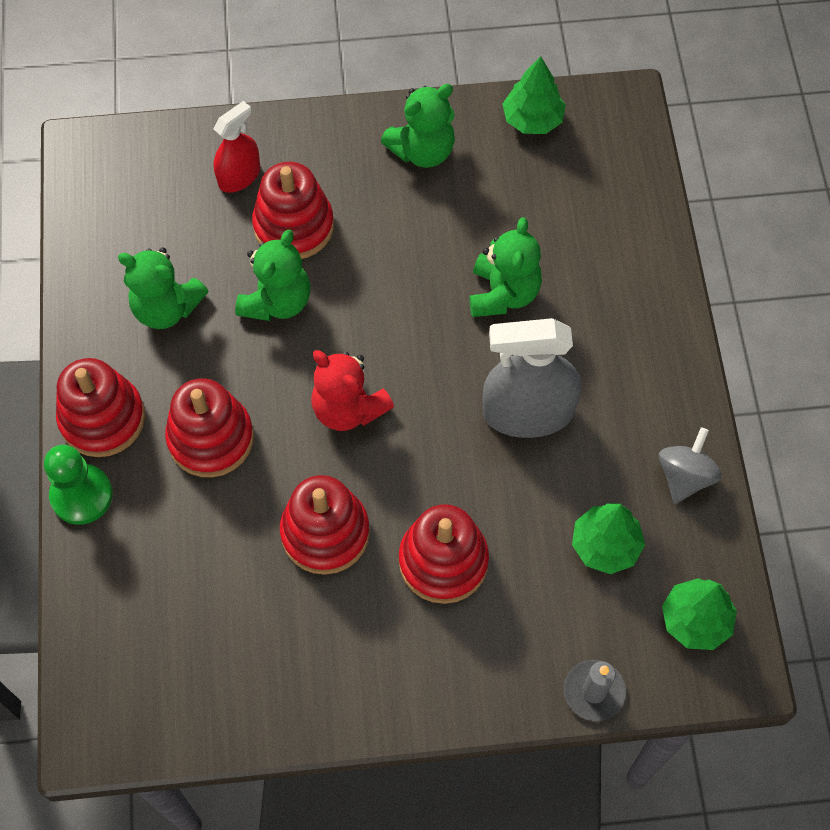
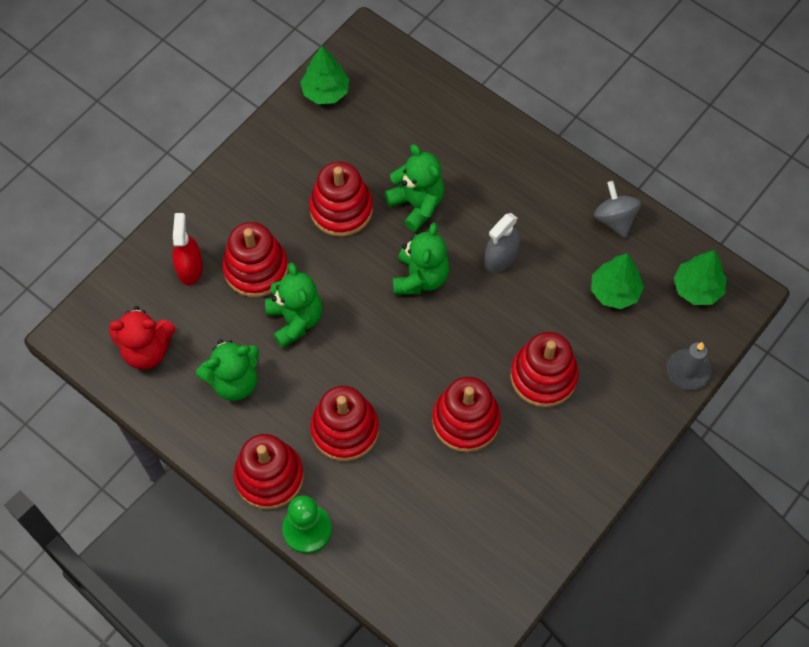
camera: 45 degrees left, 0 degrees up
red teddy bear [311,350,394,431] -> red teddy bear moved to [109,306,176,369]
green teddy bear [381,84,455,168] -> green teddy bear moved to [393,222,450,295]
grey spray bottle [483,318,581,438] -> grey spray bottle [485,213,520,272], size x0.58
none -> red stacking toy [309,161,373,237]

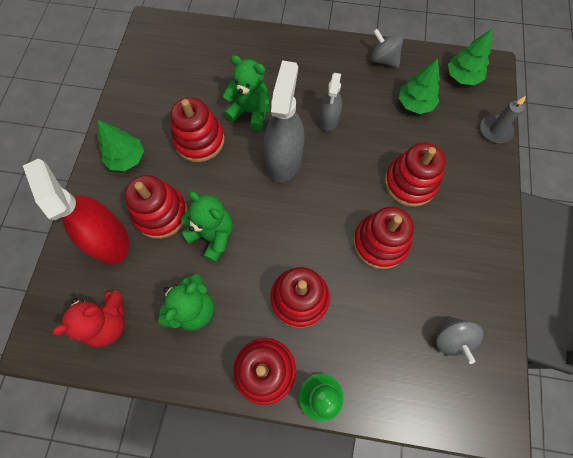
camera: 30 degrees left, 5 degrees up
red spray bottle [172,213,203,285] -> red spray bottle [23,159,129,265], size x1.71
green tree [300,46,350,104] -> green tree moved to [98,120,144,171]
green teddy bear [393,222,450,295] -> grey spray bottle [264,60,305,182]
none -> grey spinning top [436,316,483,364]

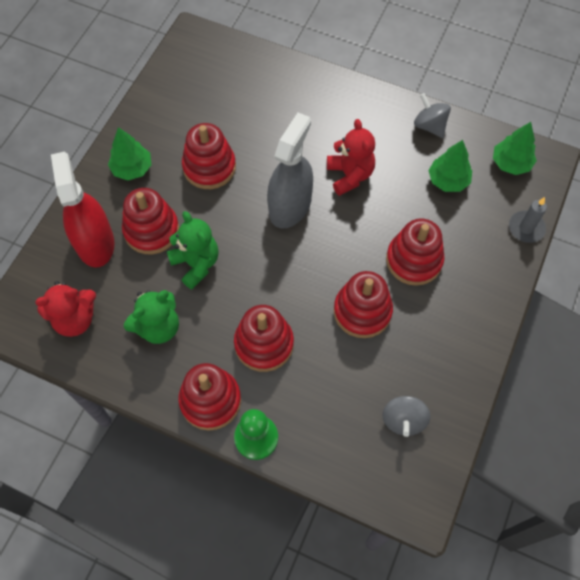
camera: 15 degrees right, 5 degrees down
green teddy bear [223,55,270,131] -> none
grey spray bottle [319,73,342,131] -> red teddy bear [327,119,375,196]

